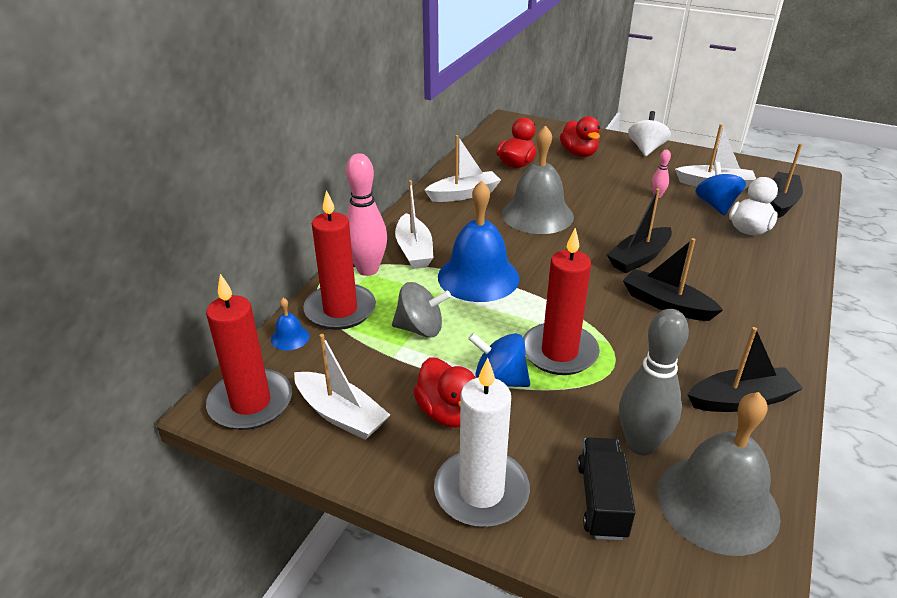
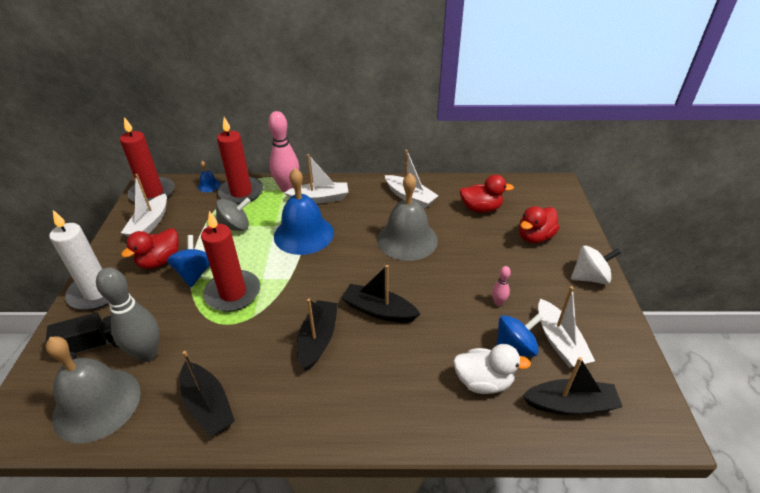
camera: 65 degrees right, 5 degrees up
grey spinning top [392,282,451,337] -> grey spinning top turned 90 degrees counterclockwise [216,198,250,231]
white boat [395,180,434,269] -> white boat turned 150 degrees counterclockwise [284,154,348,204]

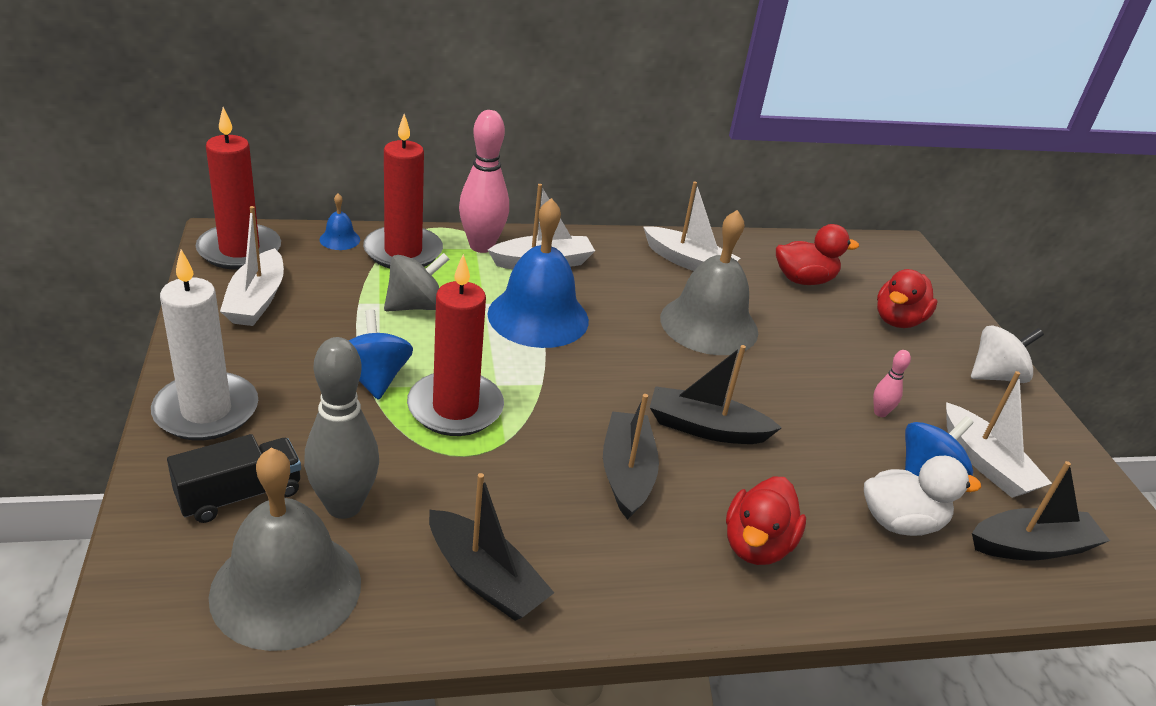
camera: 15 degrees left, 5 degrees down
red duck [121,228,179,269] -> red duck moved to [726,476,806,565]

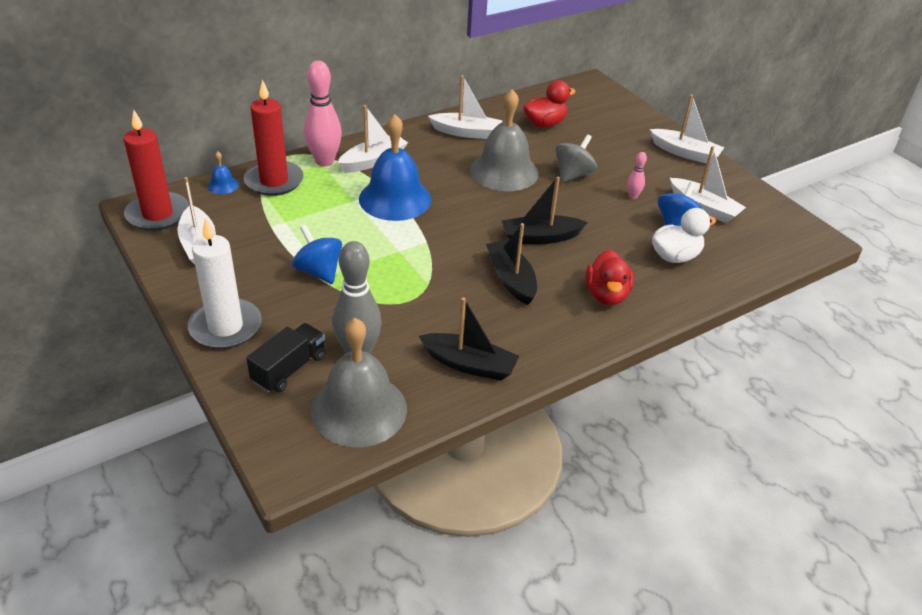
camera: 20 degrees left, 5 degrees up
grey spinning top [384,253,450,312] -> grey spinning top moved to [555,134,597,183]
red candle [407,254,504,436] -> none
red duck [877,269,938,328] -> none
white spinning top [971,326,1044,383] -> white boat [650,94,724,164]
black boat [972,461,1110,560] -> none

